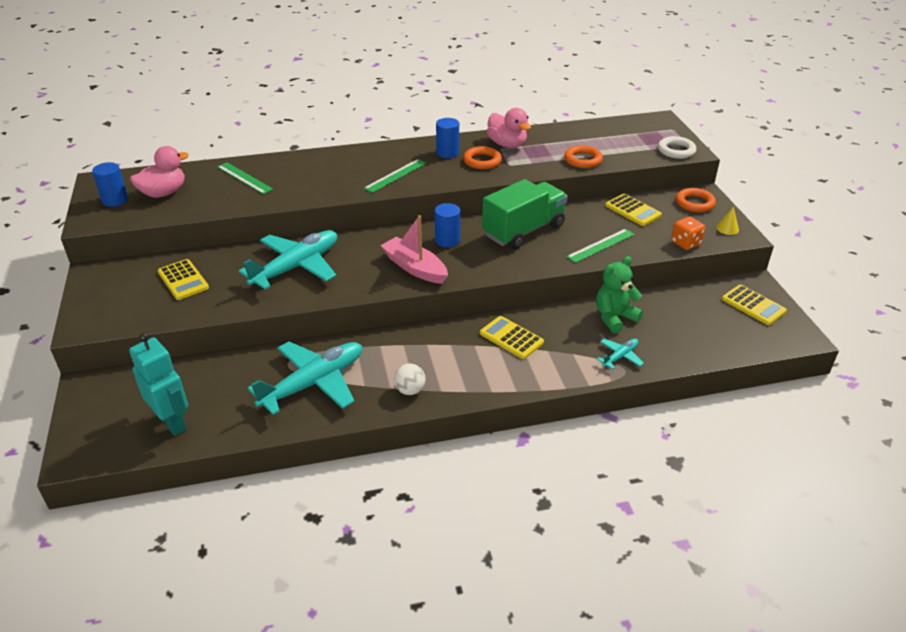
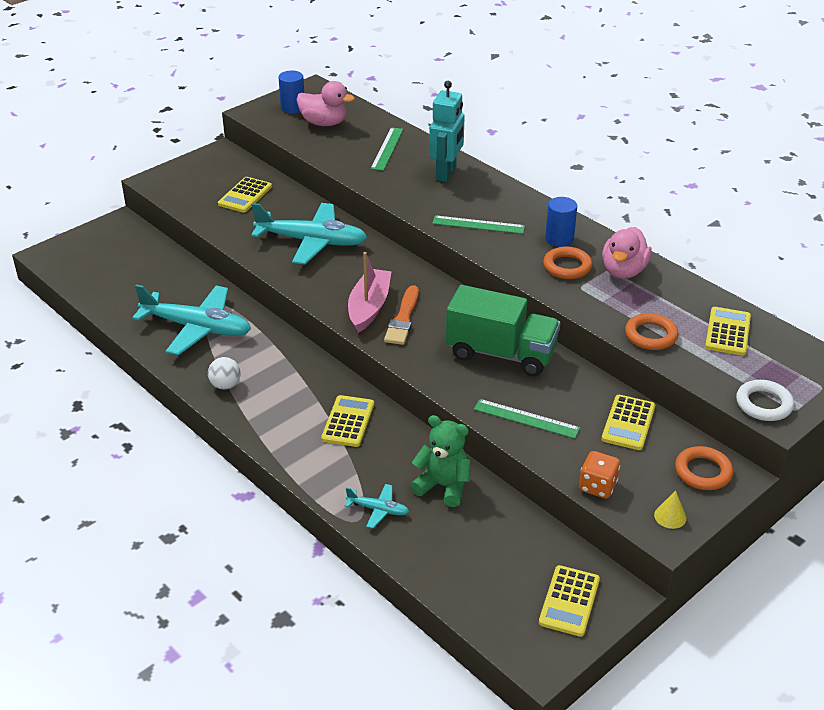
camera: 60 degrees right, 0 degrees up
turquoise robot [129,333,188,436] -> turquoise robot moved to [429,81,465,182]
blue cylinder [435,203,460,247] -> none
none -> orange brush [384,285,419,345]
none -> yellow calculator [705,307,751,356]

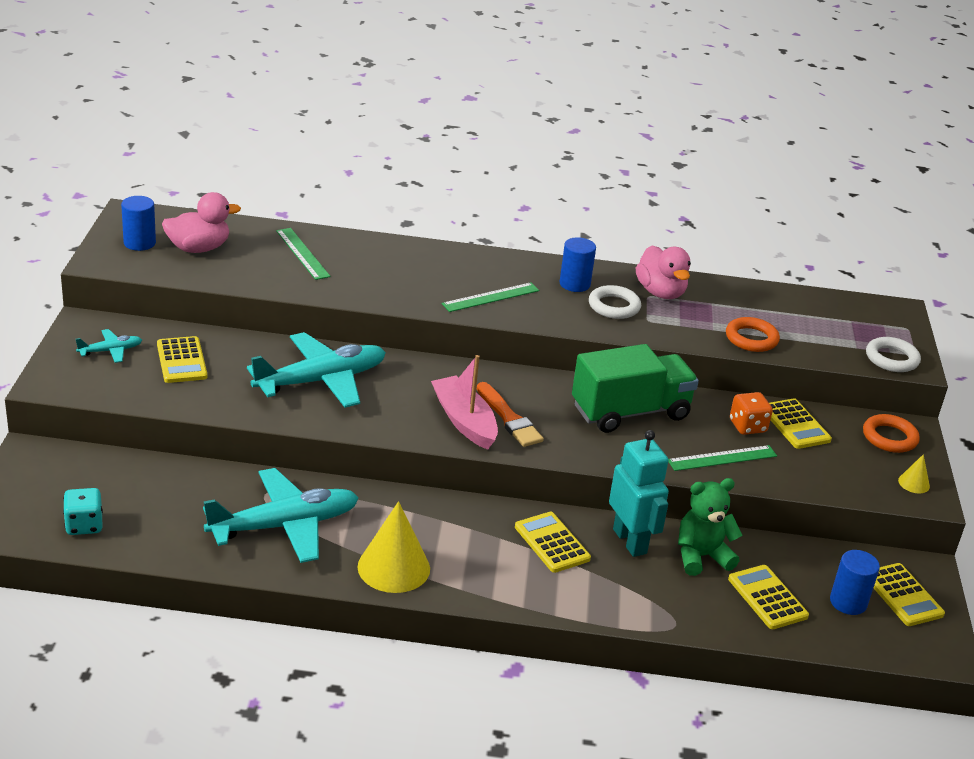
camera: 45 degrees left, 5 degrees down
white ball [208,357,241,389] -> yellow cone [357,501,430,593]
turquoise plane [345,484,409,529] -> turquoise plane moved to [76,329,142,363]
turquoise robot [429,81,465,182] -> turquoise robot moved to [609,430,669,557]
orange ring [543,247,593,279] -> white ring [589,285,641,319]
orange dice [579,451,620,499] -> orange dice moved to [730,392,773,435]
yellow calculator [705,307,751,356] -> yellow calculator moved to [728,565,809,629]
none -> turquoise dice [63,488,103,535]
none -> blue cylinder [830,550,880,615]

